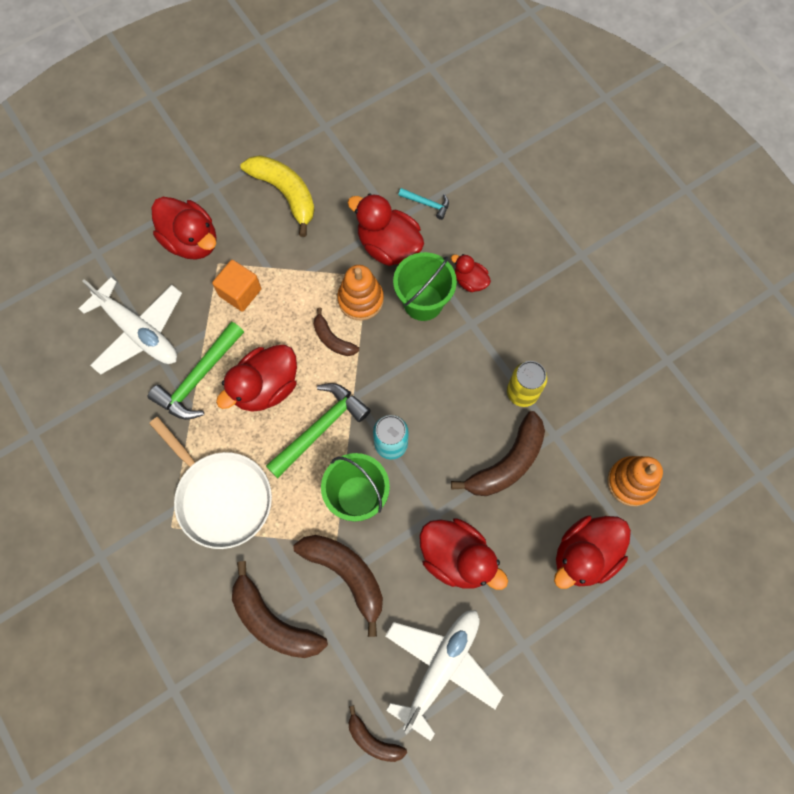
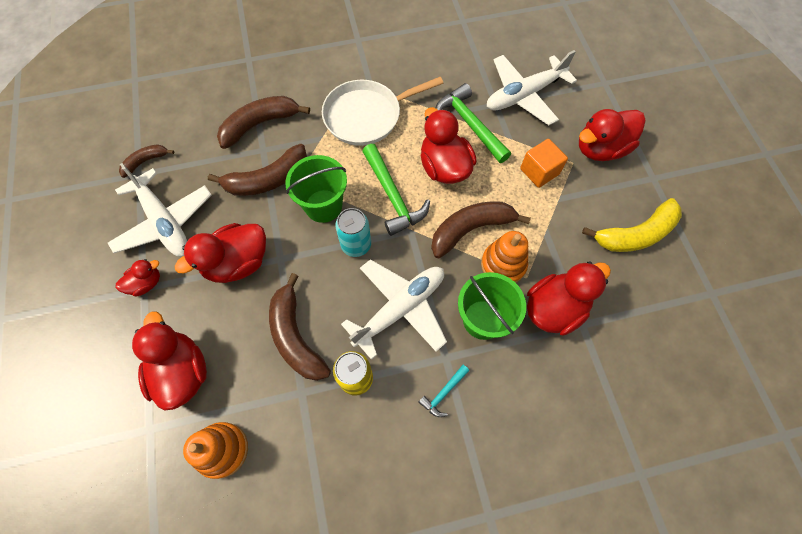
camera: 110 degrees right, 5 degrees down
brown banana [314,308,359,356] -> brown banana [431,201,531,258], size x1.77
turquoise hammer [398,188,449,220] -> turquoise hammer moved to [418,365,469,417]
red duck [451,254,491,292] -> red duck moved to [116,259,160,297]
none -> white plane [341,259,447,360]

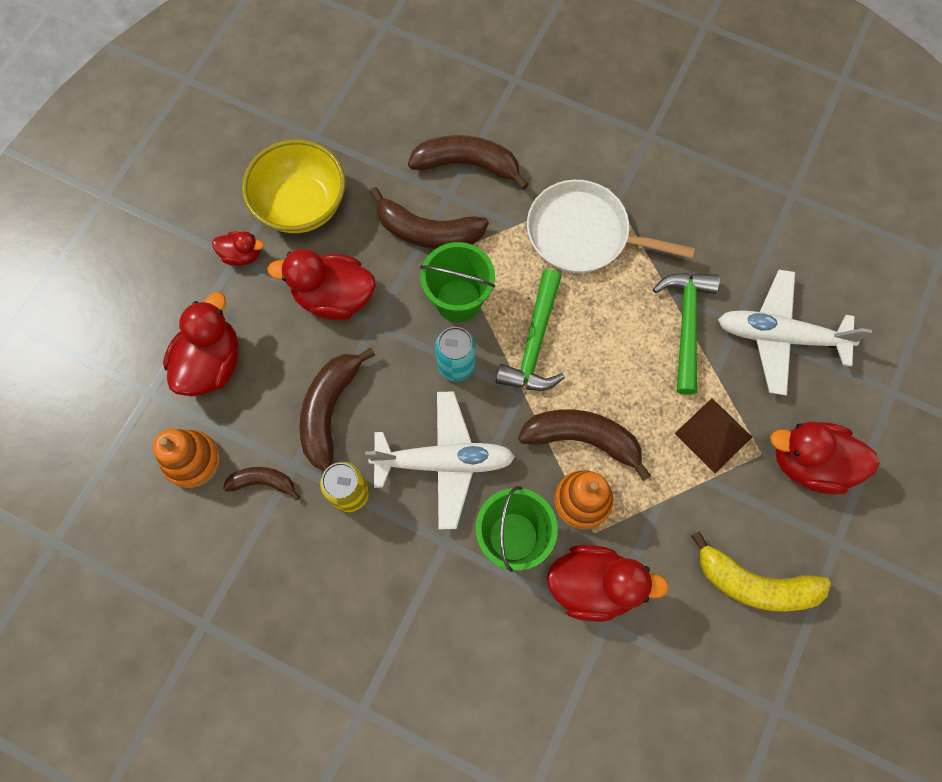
camera: 40 degrees right, 5 degrees up
white plane [108,163,211,257] -> yellow bowl [242,139,345,233]
brown banana [119,144,174,178] -> brown banana moved to [223,467,300,501]
turquoise hammer [418,365,469,417] -> none
red duck [420,107,477,184] -> none
orange cube [520,139,568,188] -> brown pyramid [674,398,752,473]

